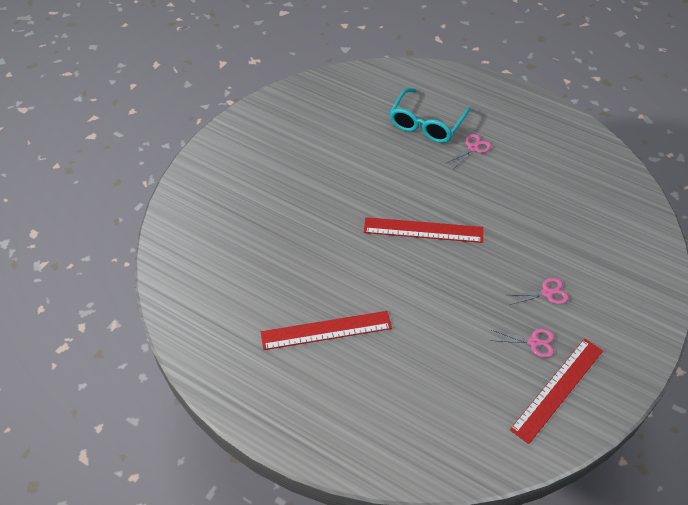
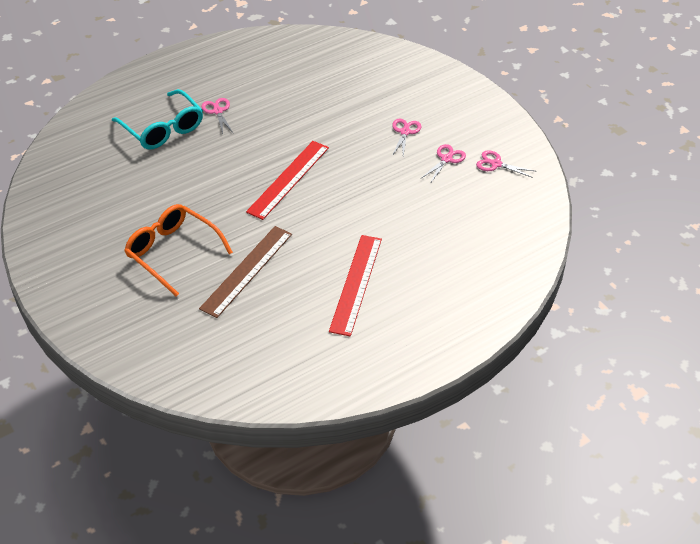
camera: 65 degrees left, 5 degrees down
red ruler [510,339,603,444] -> pink scissors [476,150,535,178]
none -> orange glasses [124,204,233,296]
none -> brown ruler [199,226,292,318]

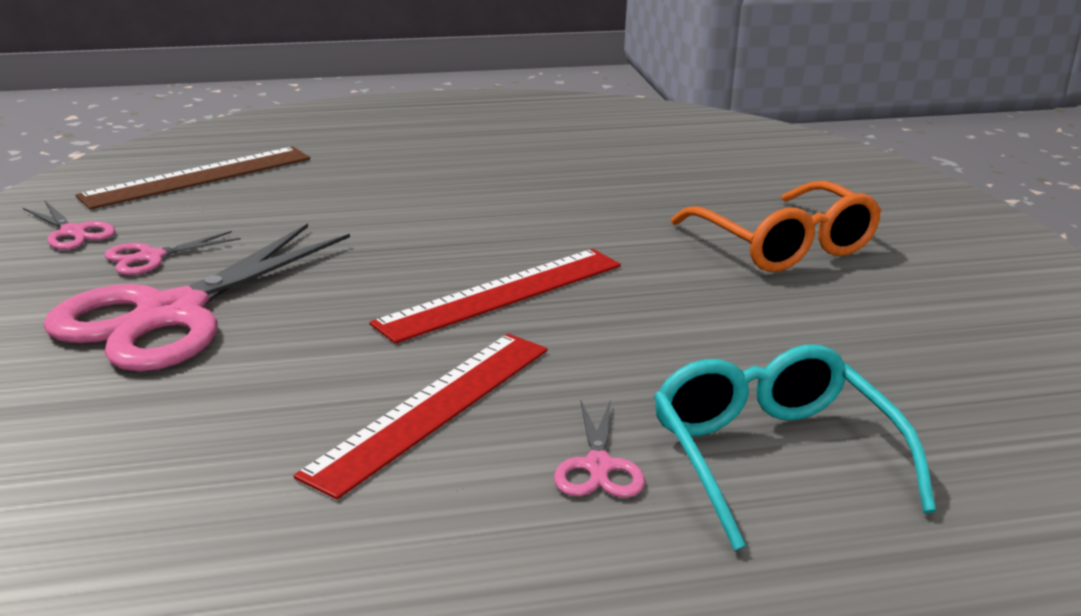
camera: 160 degrees left, 20 degrees down
brown ruler [199,226,292,318] -> brown ruler moved to [76,147,310,210]
red ruler [329,235,382,336] -> red ruler moved to [293,334,548,500]
pink scissors [392,119,421,156] -> pink scissors [43,224,350,371], size x2.37

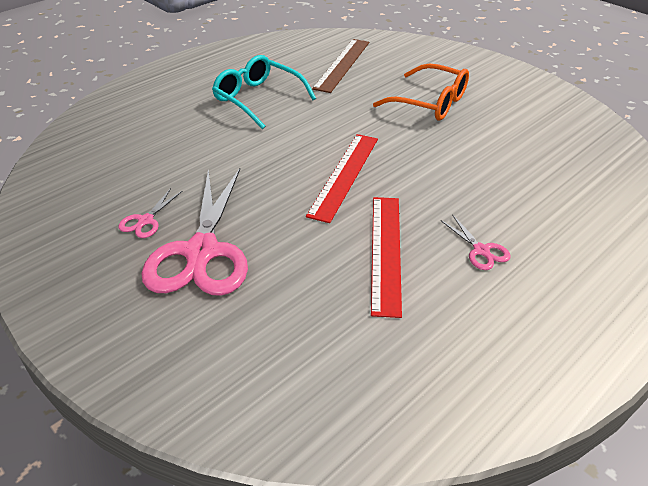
camera: 30 degrees left, 15 degrees up
pink scissors [23,200,115,250] -> none
brown ruler [76,147,310,210] -> brown ruler moved to [312,39,369,93]
turquoise glasses [654,345,936,551] -> turquoise glasses moved to [212,55,316,129]

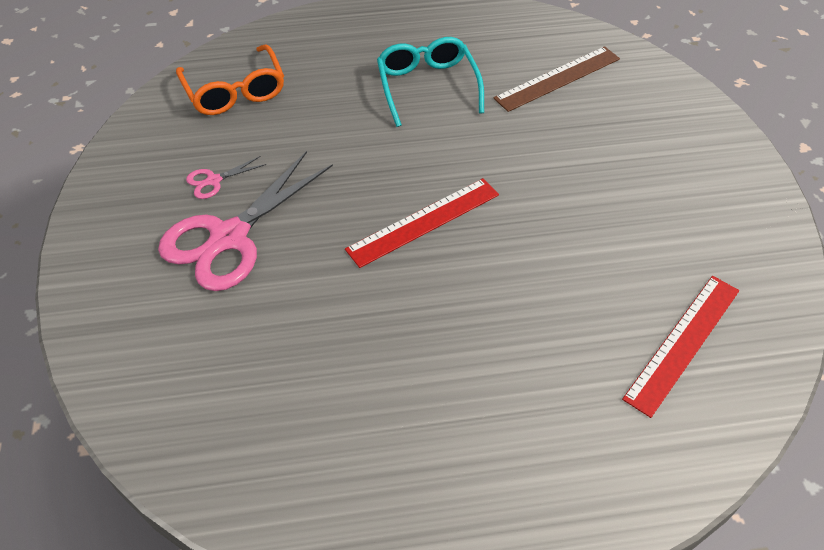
camera: 35 degrees right, 10 degrees up
red ruler [371,197,402,318] -> red ruler moved to [622,276,739,418]
orange glasses [373,63,469,121] -> orange glasses moved to [176,44,284,115]
pink scissors [440,214,511,270] -> none

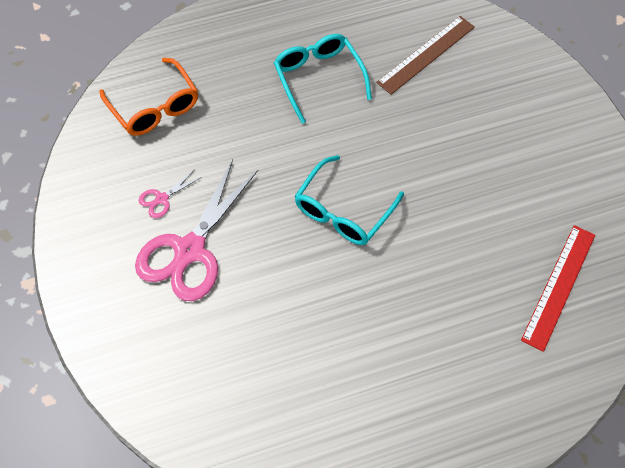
camera: 10 degrees left, 10 degrees up
red ruler [345,178,499,268] -> turquoise glasses [295,155,404,245]

